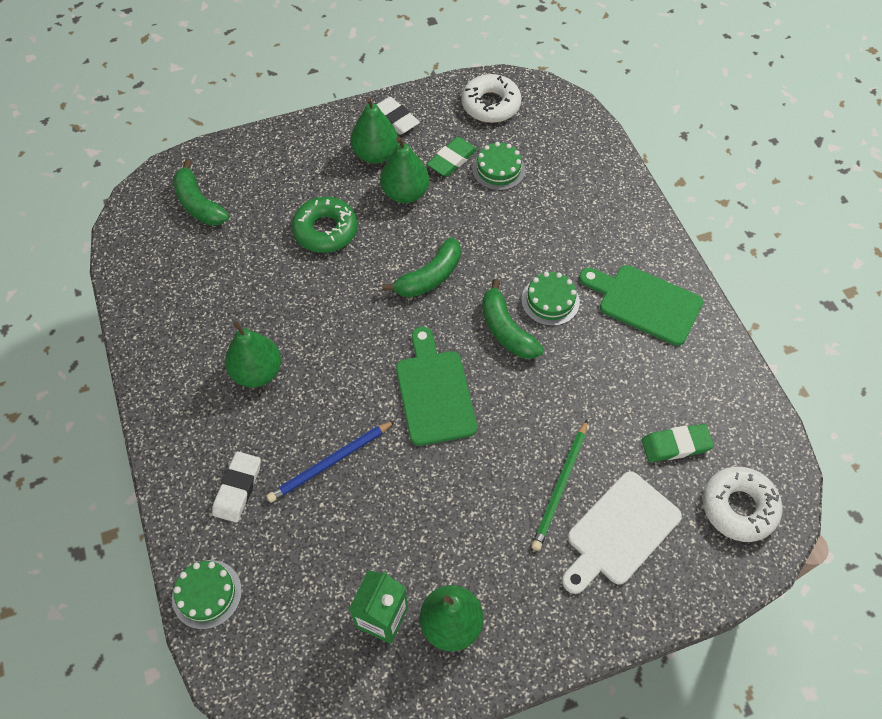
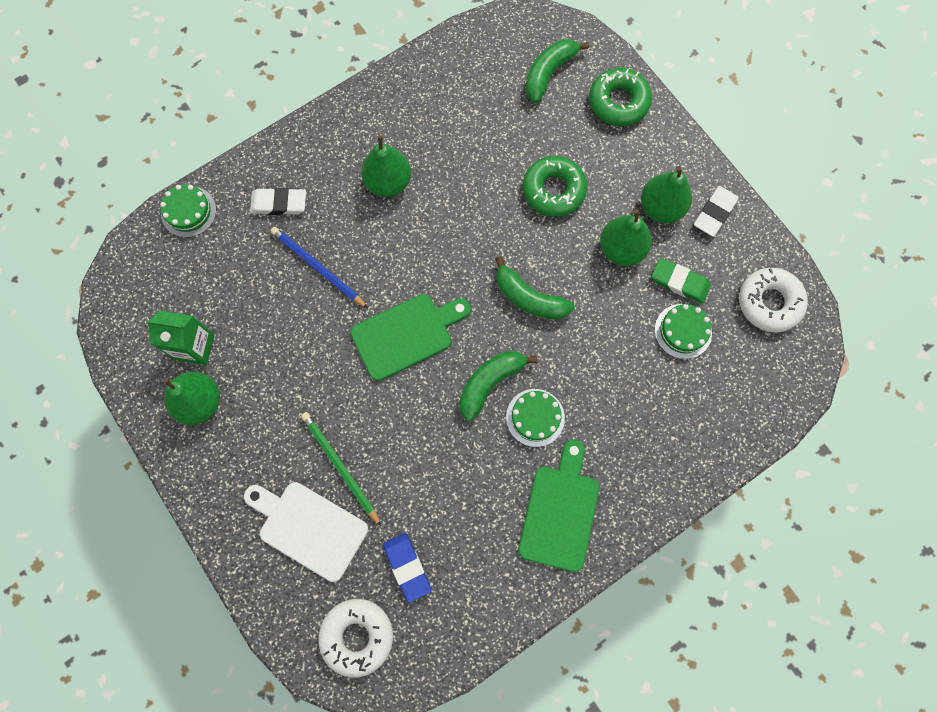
camera: 75 degrees right, 15 degrees up
green pencil [531,419,588,551] -> green pencil turned 45 degrees clockwise [301,412,381,526]
green eraser [641,424,714,462] -> blue eraser [383,533,431,603]
none -> green donut [589,68,652,126]

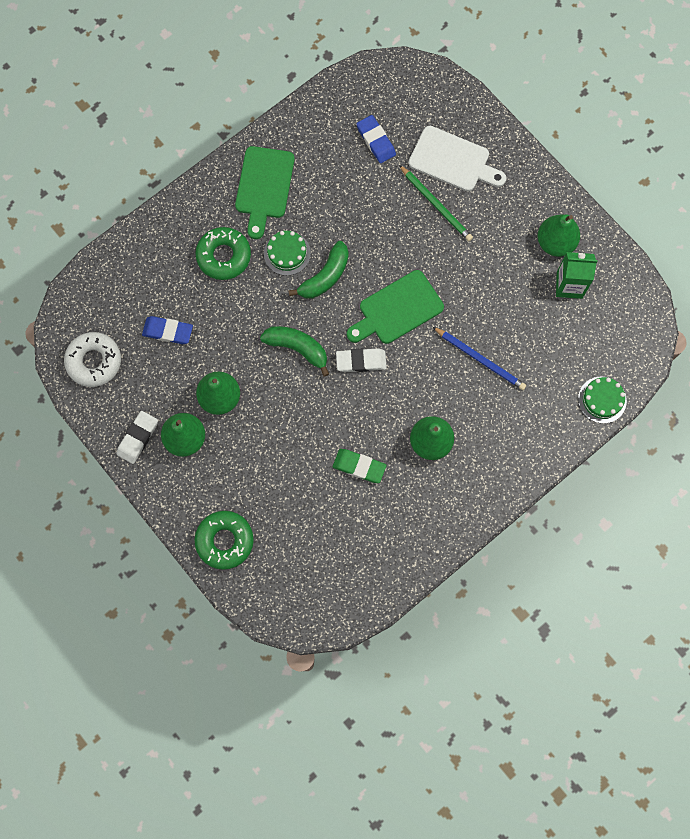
camera: 175 degrees right, 0 degrees up
white eraser [250,188,306,215] -> white eraser moved to [336,348,387,372]
white donut [318,599,393,678] -> none
green donut [523,156,587,217] -> green donut moved to [195,227,251,280]
green banana [525,39,589,103] -> none
green eraser [651,258,711,304] -> green eraser moved to [333,449,387,483]
green cake [655,304,712,359] -> blue eraser [142,316,193,344]

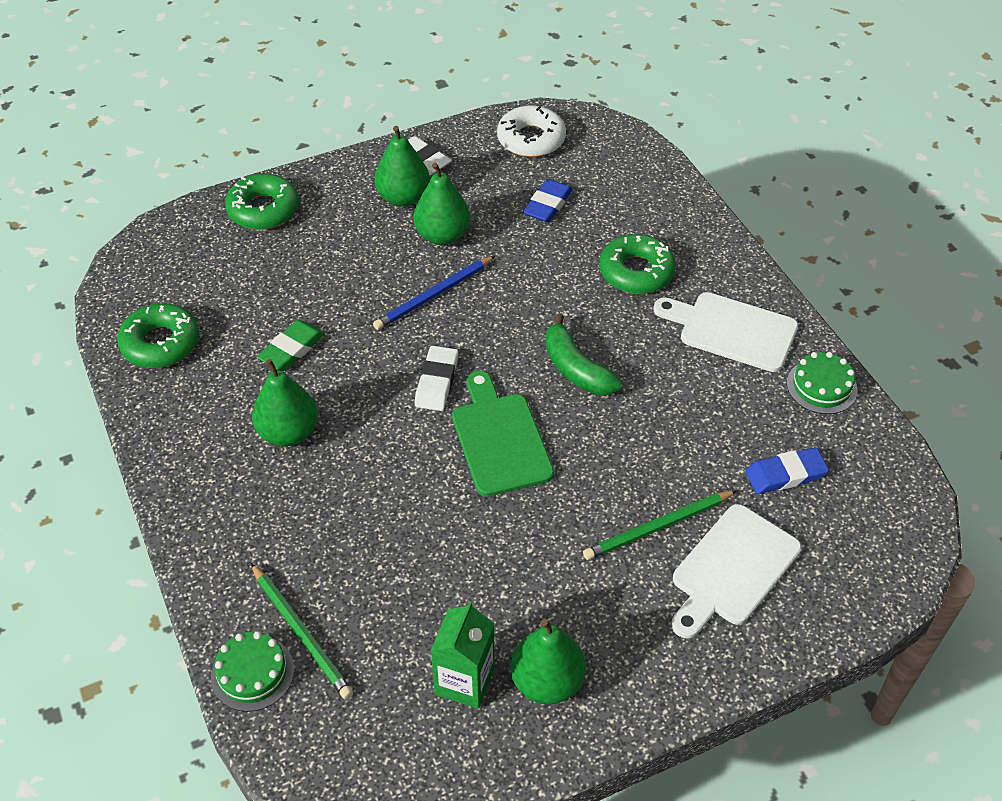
camera: 105 degrees right, 25 degrees down
green cutting board [235,146,295,239] -> white cutting board [653,292,798,372]
green banana [260,326,329,377] -> none
green cake [264,231,311,276] -> green cake moved to [787,352,858,414]
blue pencil [433,327,526,390] -> blue pencil moved to [373,256,495,330]
none -> green donut [117,303,199,368]
none -> green pencil [251,563,353,700]

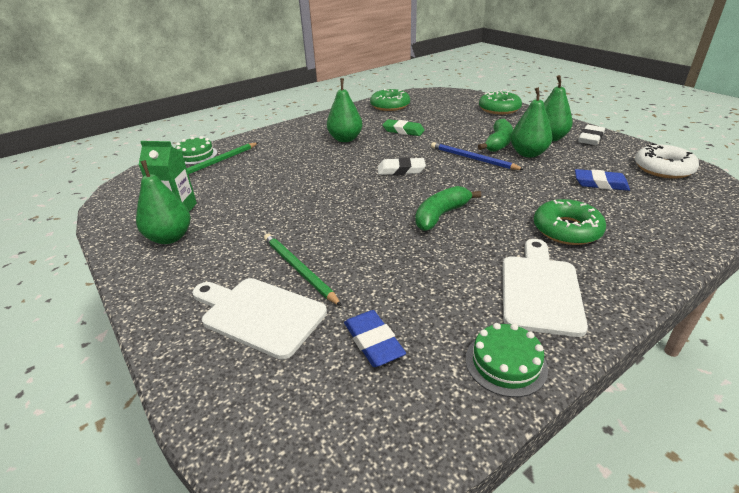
camera: 80 degrees right, 15 degrees down
green cutting board [452,371,554,497] -> none
none -> green banana [478,119,513,152]

